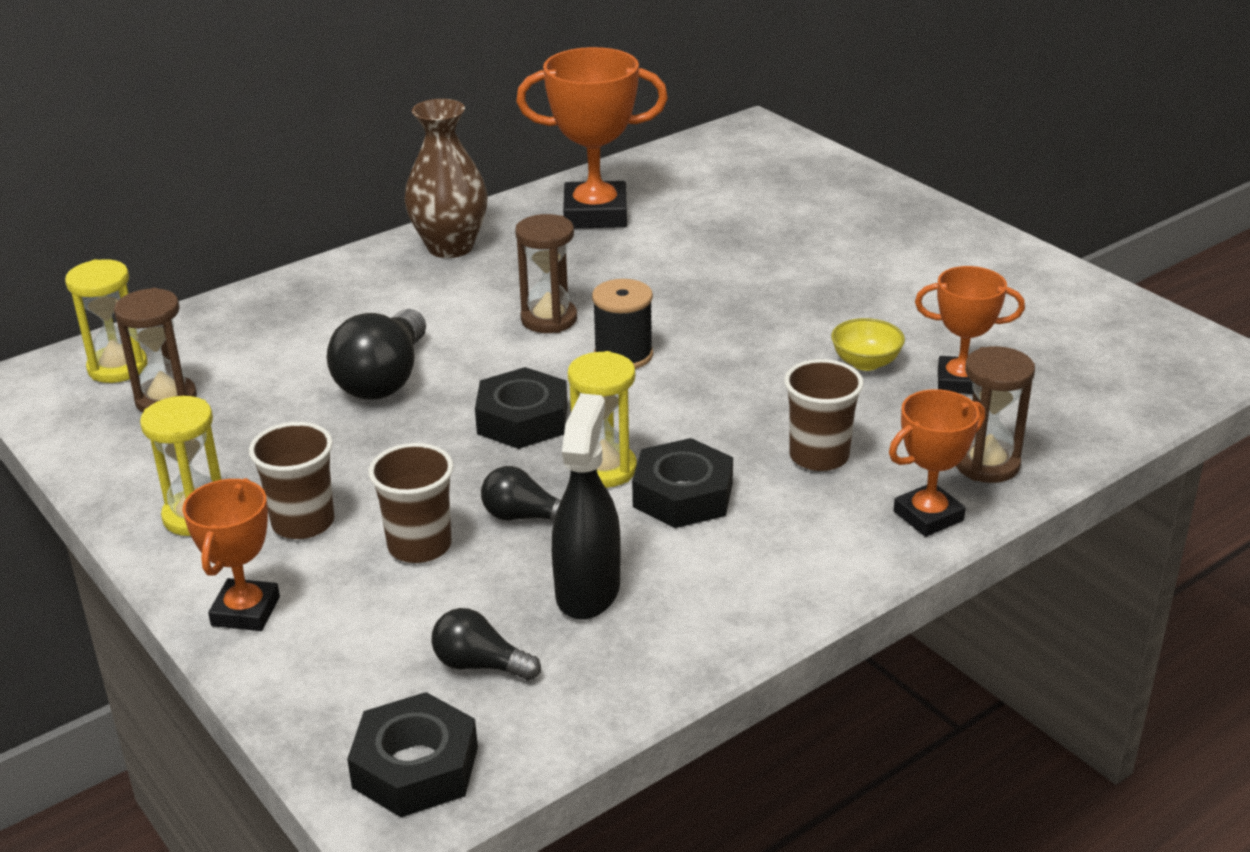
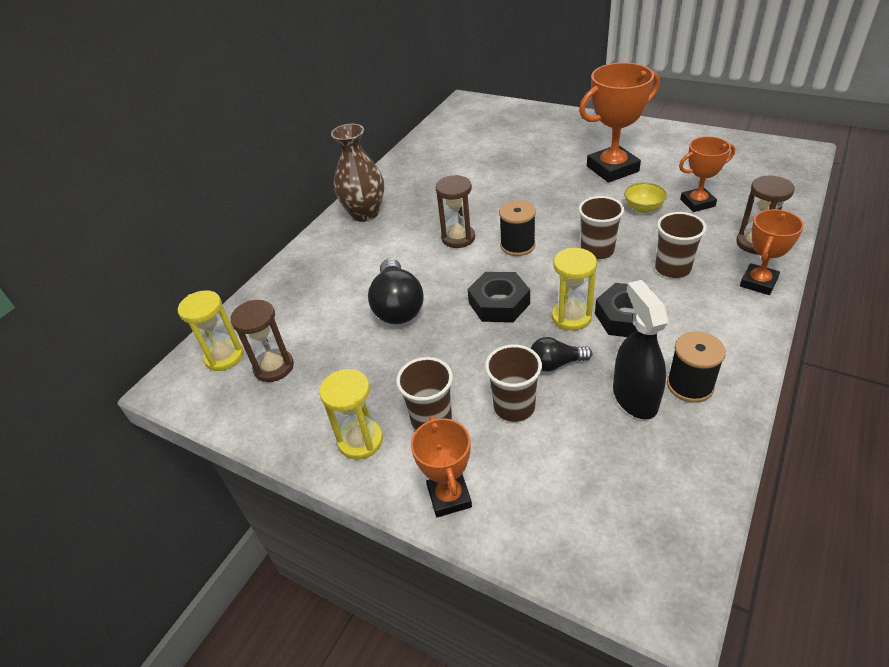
camera: 20 degrees left, 10 degrees up
black nut [347,692,478,817] -> none
black light bulb [431,608,541,681] -> none
orange trophy [516,47,668,229] -> orange trophy moved to [579,63,660,183]
none -> brown cup [579,196,624,259]
none -> black spool [667,332,726,403]

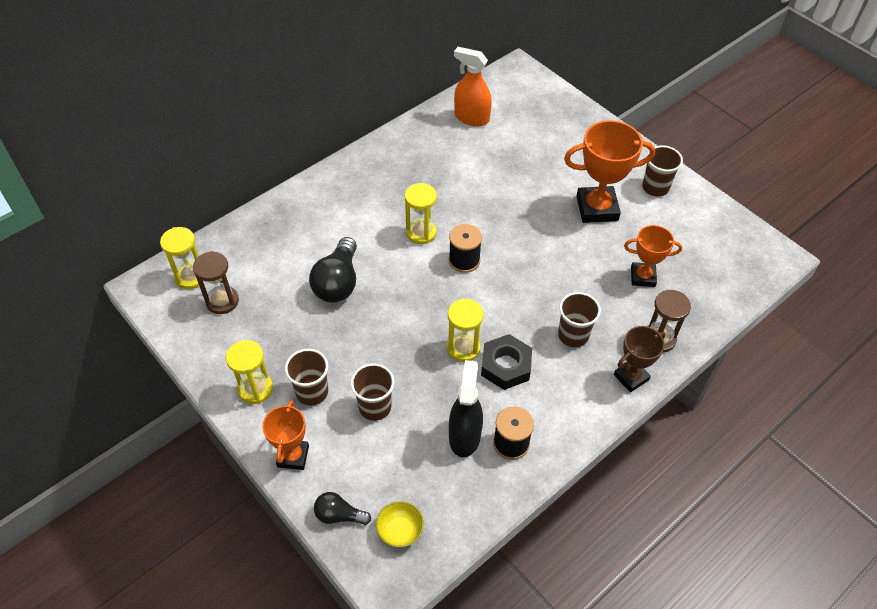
camera: 15 degrees right, 10 degrees up
brown vase [331,124,384,222] -> none
brown hourglass [436,175,475,248] -> yellow hourglass [405,183,437,244]
black nut [468,272,530,322] -> none
black light bulb [531,337,592,371] -> black light bulb moved to [314,492,371,525]
brown cup [579,196,624,259] -> brown cup moved to [642,145,683,197]
yellow bowl [624,182,667,213] -> yellow bowl moved to [376,501,424,547]
orange trophy [740,209,804,295] -> brown trophy [614,326,666,392]
none -> orange spray bottle [454,47,492,127]

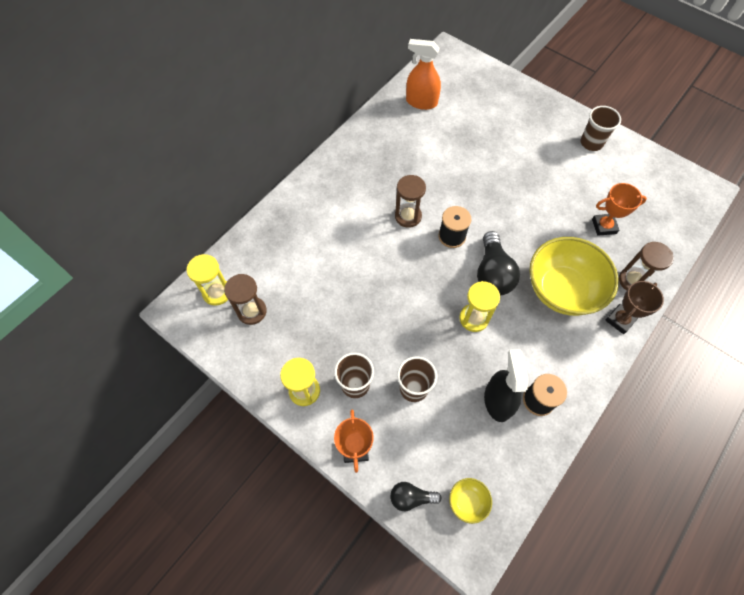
camera: 10 degrees left, 10 degrees up
black light bulb [309,237,357,303] -> black light bulb moved to [477,231,520,295]
yellow hourglass [405,183,437,244] -> brown hourglass [395,175,426,228]
black nut [481,334,532,390] -> none
brown cup [558,292,601,347] -> yellow bowl [530,237,619,316]
orange trophy [564,120,655,223] -> none

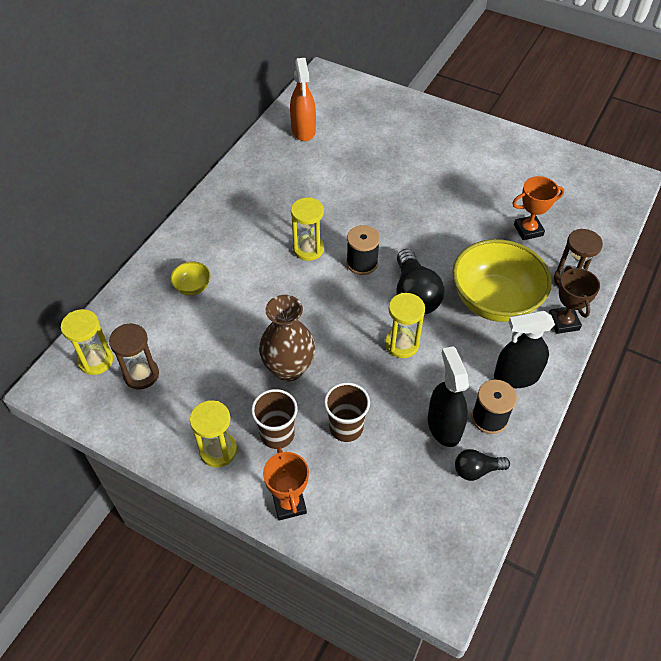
camera: 10 degrees left, 10 degrees down
black light bulb [390,482,441,512] -> black light bulb moved to [455,449,510,481]
brown hourglass [395,175,426,228] -> yellow hourglass [291,197,324,261]
orange spray bottle [406,39,441,110] -> orange spray bottle turned 105 degrees counterclockwise [290,58,316,141]
yellow bowl [449,478,492,524] -> yellow bowl moved to [170,262,211,295]
brown cup [581,106,621,151] -> none
brown trophy [605,281,664,334] -> brown trophy turned 45 degrees counterclockwise [549,266,600,334]
none -> brown vase [259,295,315,381]
none -> black spray bottle [494,311,555,388]

